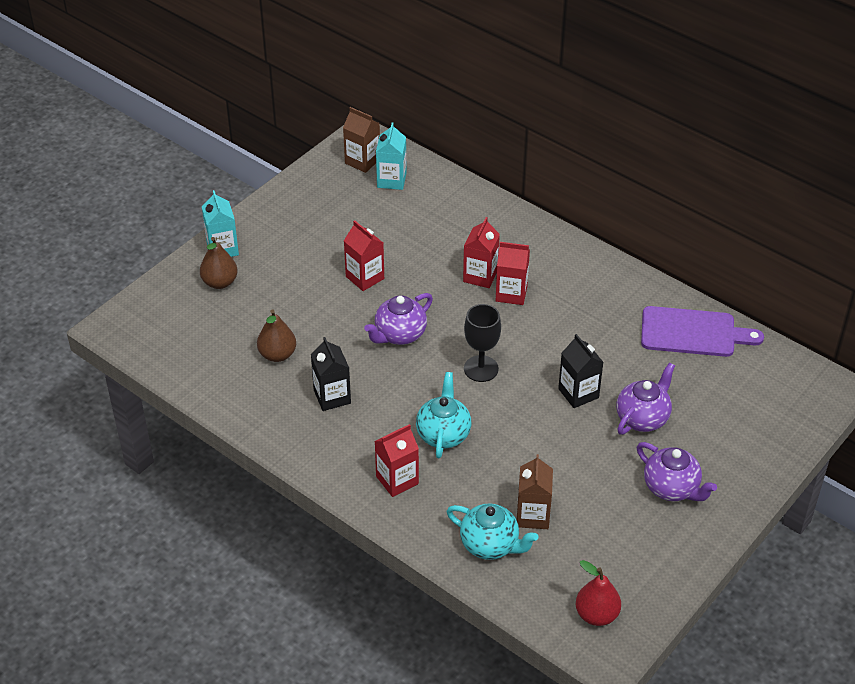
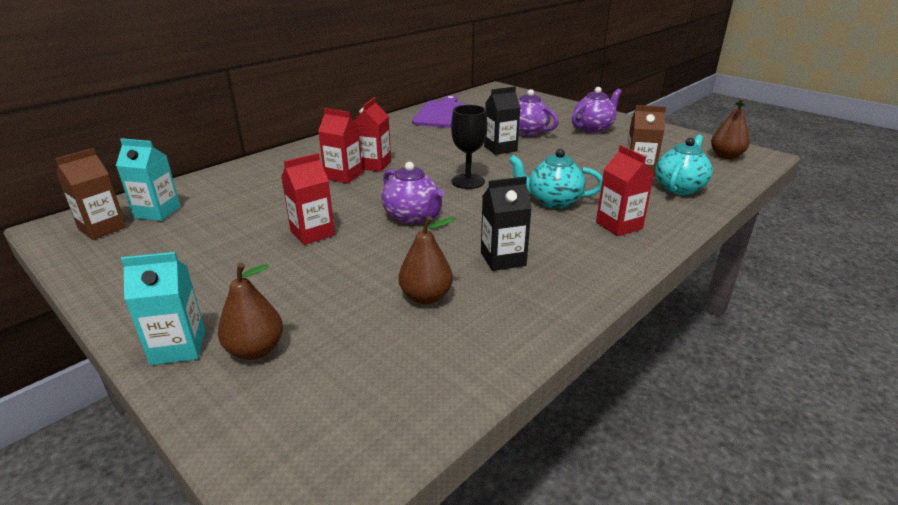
camera: 85 degrees left, 15 degrees down
red pear [576,560,621,626] -> brown pear [711,98,750,159]

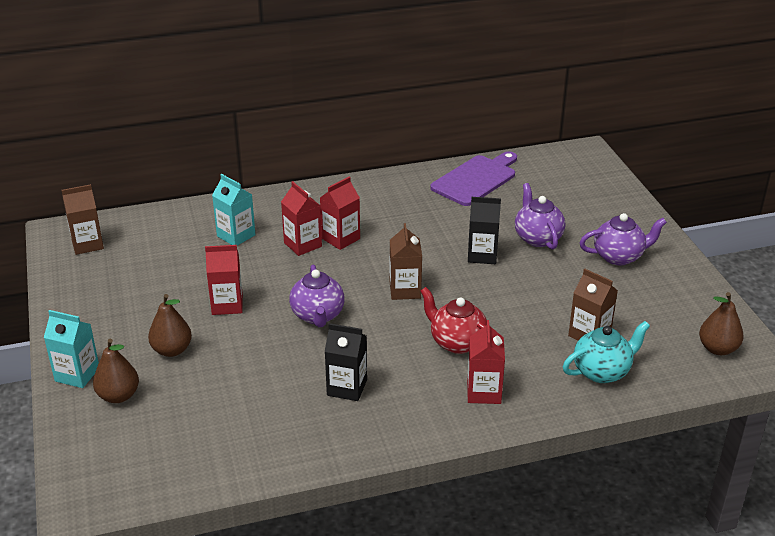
camera: 30 degrees right, 5 degrees up
turquoise carton [116,138,181,221] -> turquoise carton moved to [212,174,255,246]
brown pear [398,216,455,304] -> brown pear moved to [148,294,192,357]
black goblet [451,105,488,189] -> brown carton [390,223,422,300]
turquoise teapot [509,149,603,209] -> red teapot [420,287,487,354]

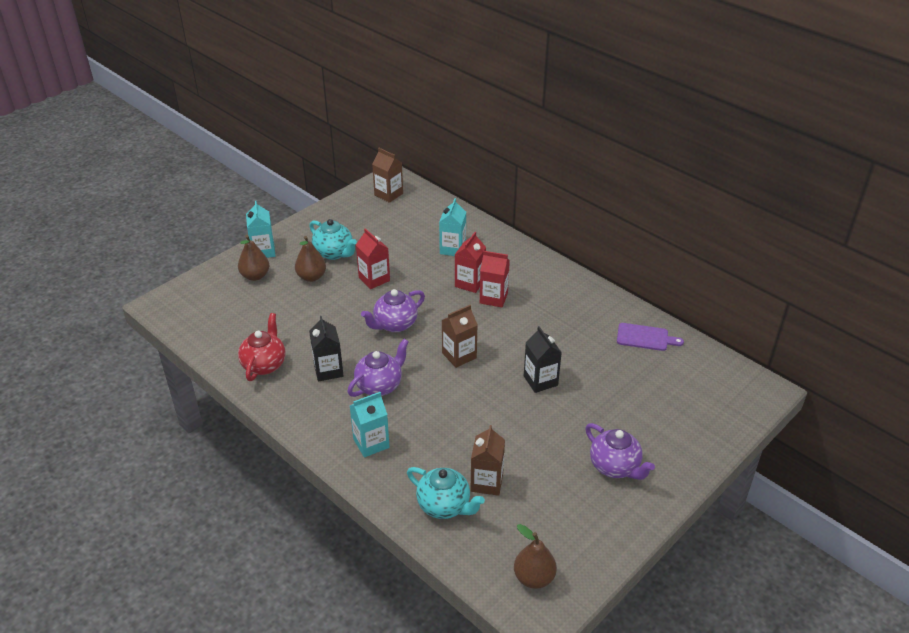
camera: 60 degrees right, 5 degrees up
red teapot [420,287,487,354] -> red teapot moved to [238,313,285,381]
purple cutting board [430,151,517,206] -> purple cutting board [617,323,684,351], size x0.63
red carton [467,320,505,404] -> turquoise carton [349,392,390,457]
purple teapot [515,183,565,250] -> purple teapot moved to [347,339,409,397]
none -> turquoise teapot [309,219,357,260]

